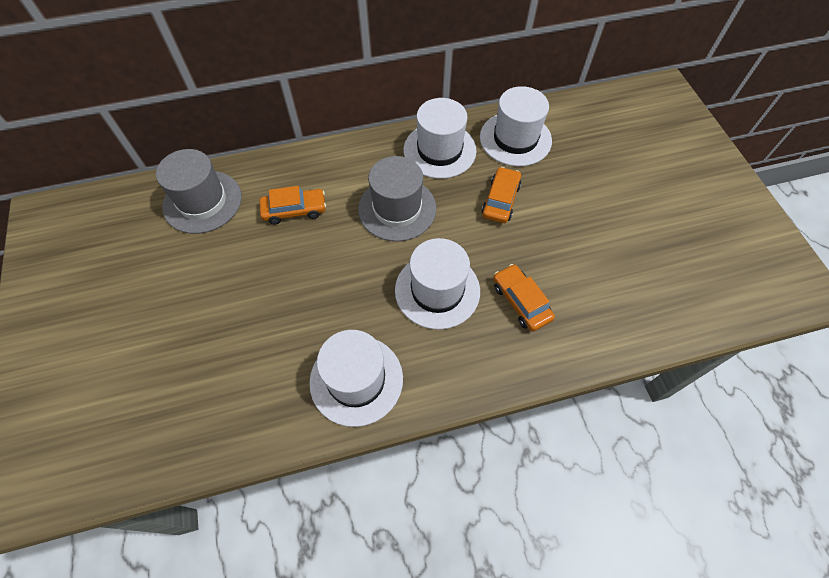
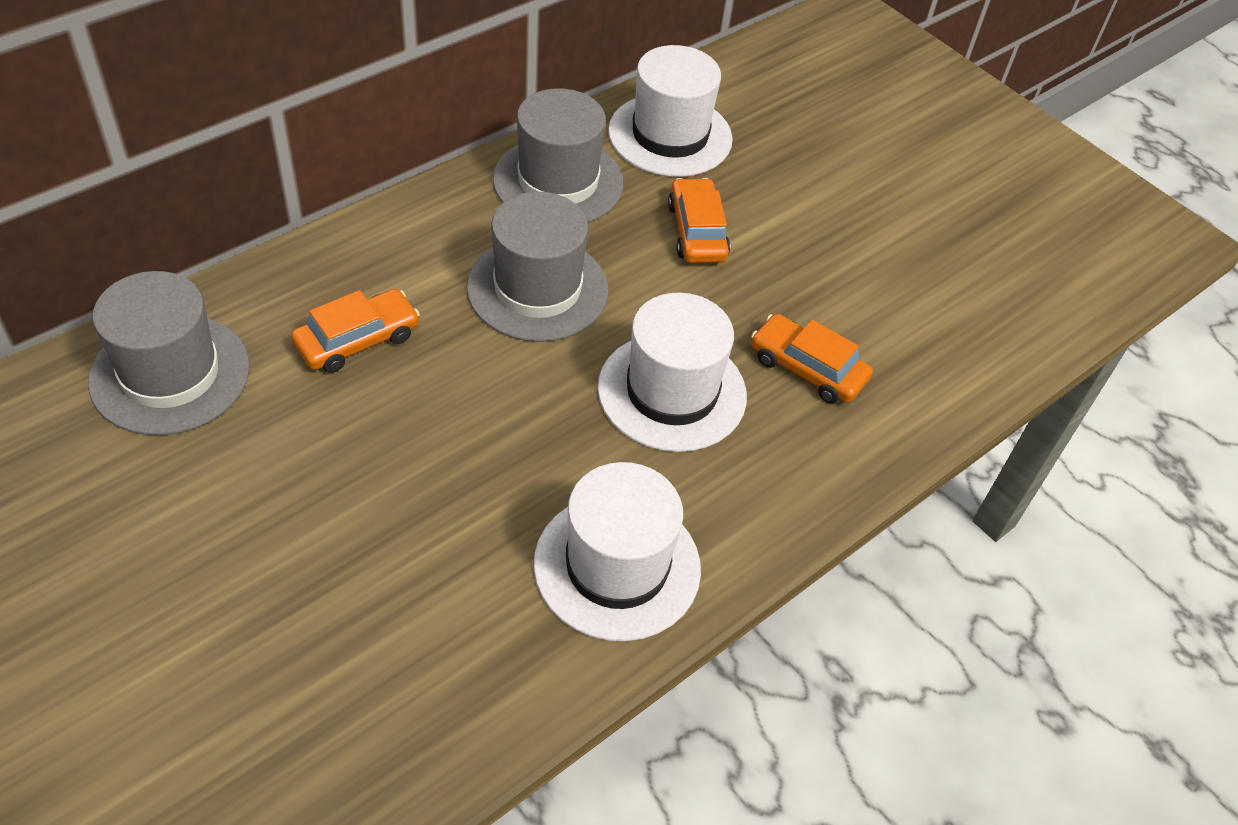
camera: 30 degrees left, 10 degrees down
white hat [404,98,476,179] -> grey hat [493,88,624,223]

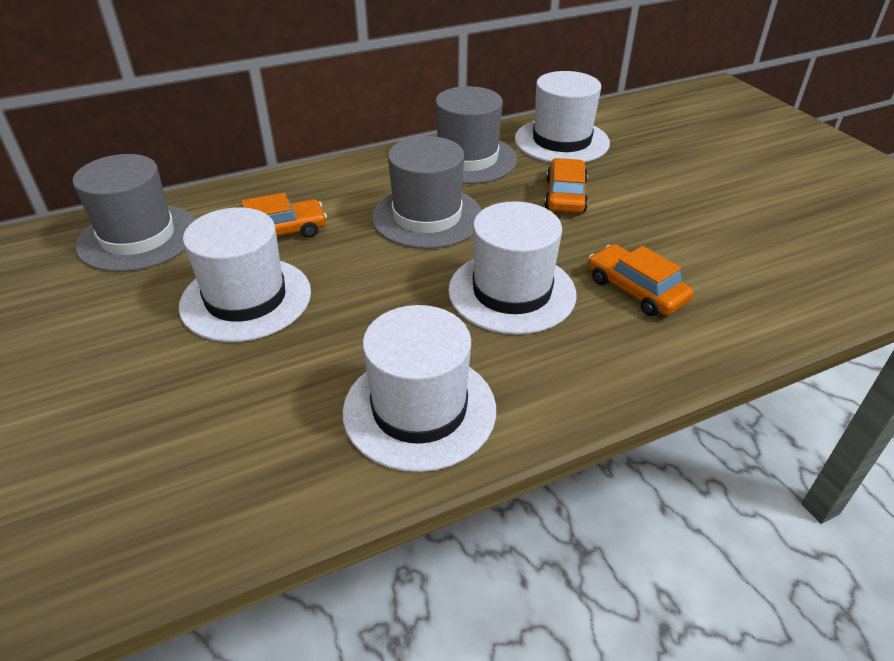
camera: 20 degrees right, 10 degrees down
none -> white hat [179,207,311,342]

